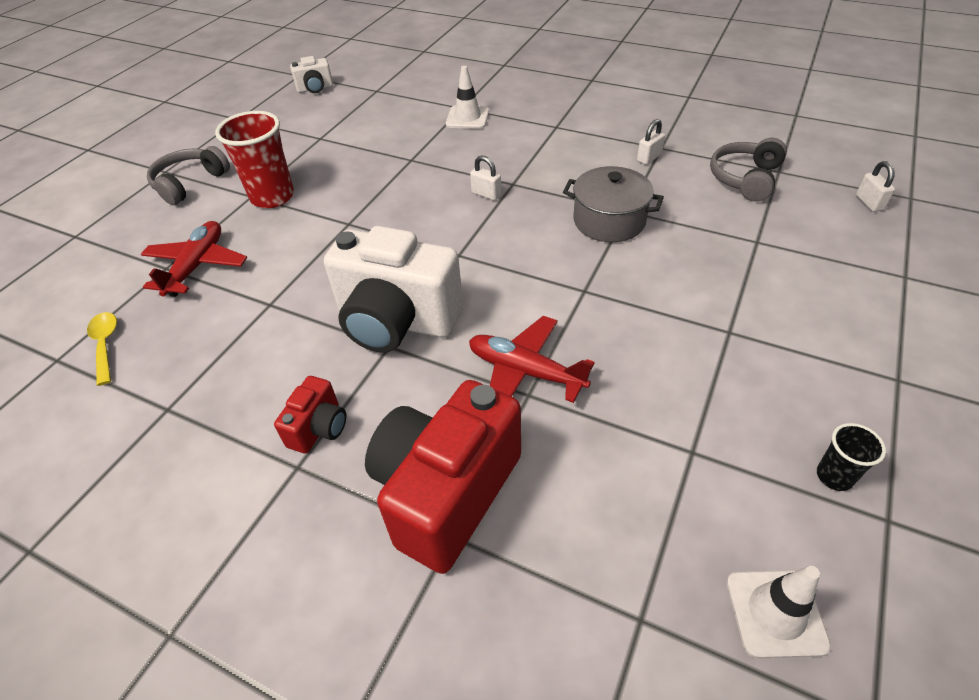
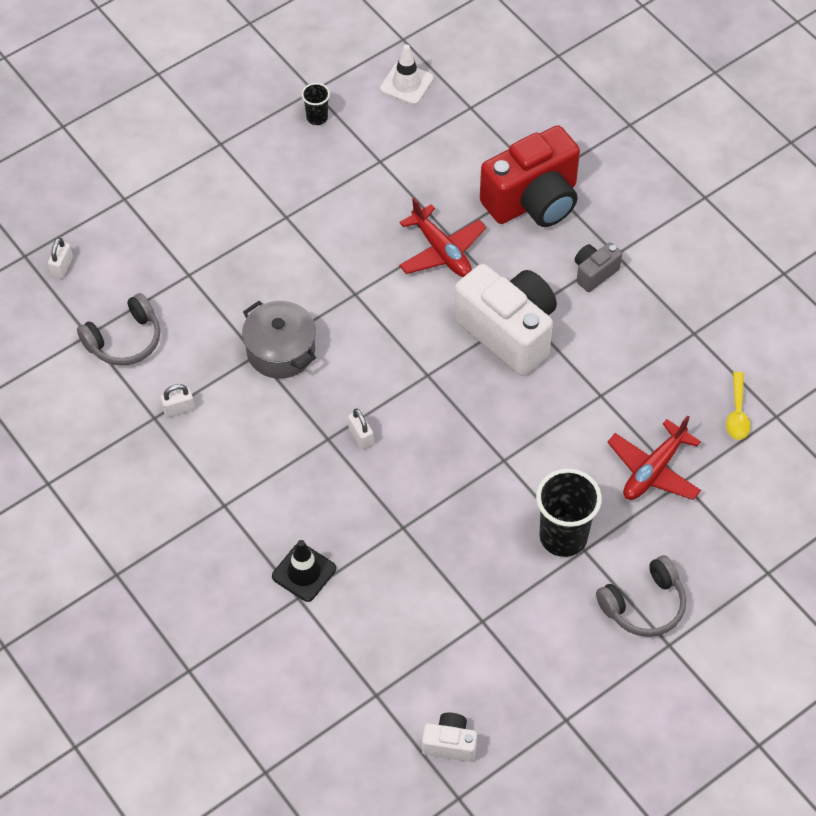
camera: 155 degrees left, 10 degrees up
red cup [215,111,294,208] -> black cup [536,469,602,557]
red camera [274,376,346,454] -> grey camera [575,243,622,292]
white traffic cone [446,66,489,129] -> black traffic cone [272,540,336,602]

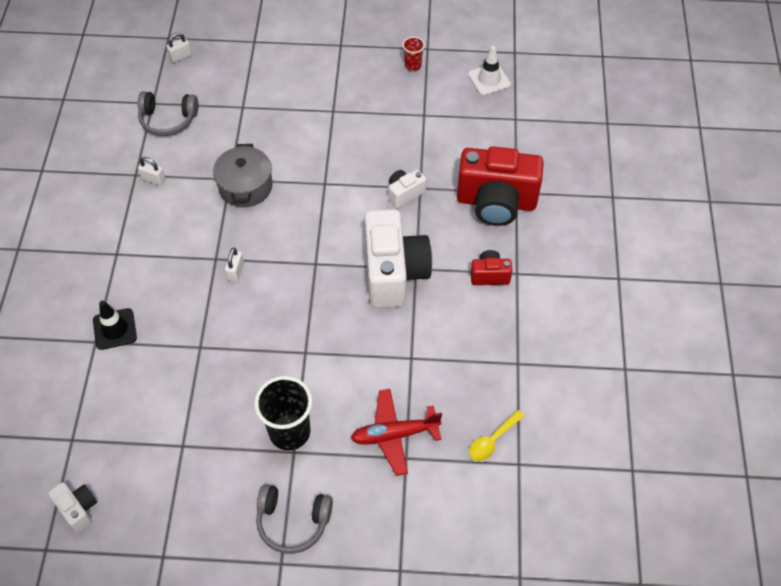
camera: 40 degrees right, 0 degrees up
black cup [301,83,330,125] -> red cup [402,37,425,71]
red plane [399,198,486,277] -> white camera [389,170,426,208]
grey camera [575,243,622,292] -> red camera [471,250,512,285]

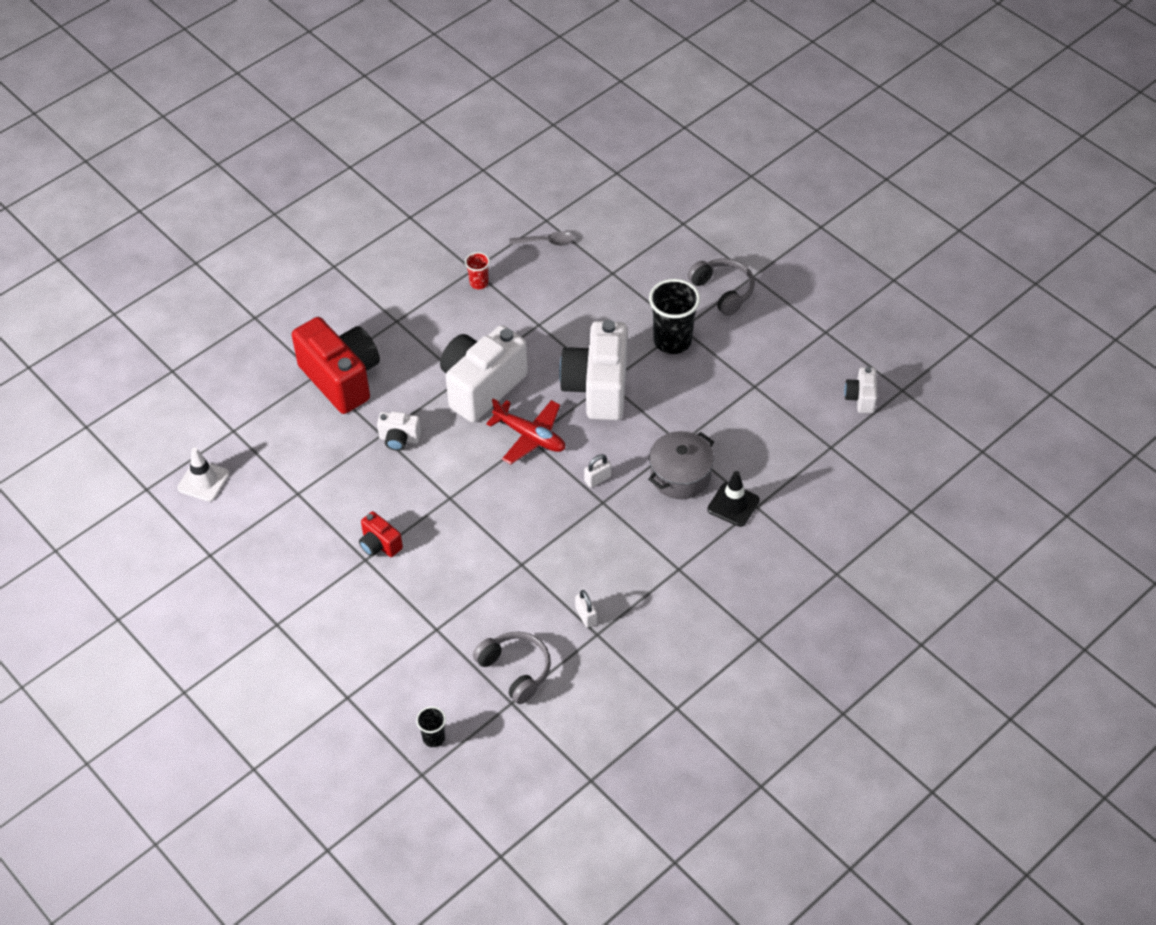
camera: 135 degrees left, 5 degrees down
white padlock [166,33,192,63] -> black cup [416,706,446,747]
grey pot [213,144,273,207] -> grey pot moved to [648,431,714,499]
red plane [351,389,442,476] -> red plane moved to [486,398,565,464]
red cup [402,37,425,71] -> red cup moved to [465,252,490,289]
yellow spoon [469,410,524,461] -> grey spoon [510,231,574,246]
red camera [471,250,512,285] -> red camera moved to [359,511,403,557]
none -> white camera [559,320,627,420]

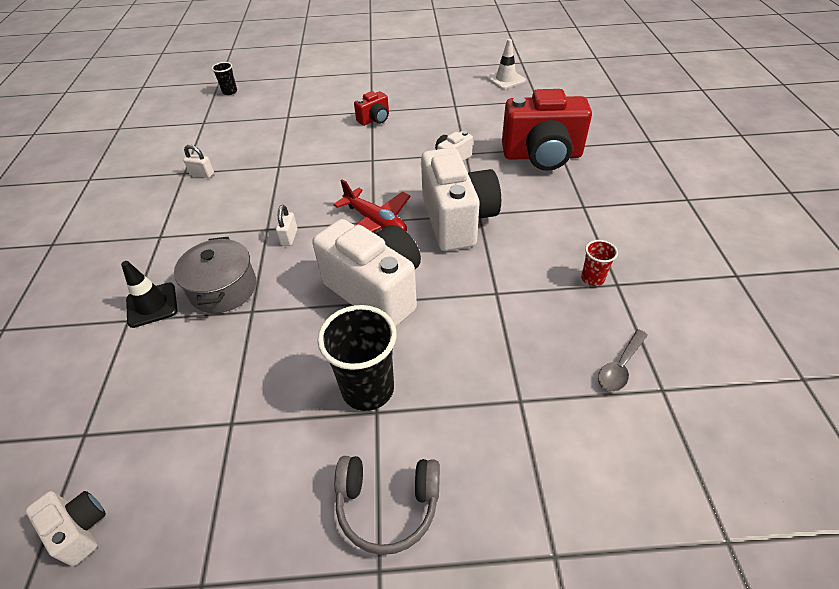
camera: 130 degrees right, 5 degrees down
red camera [359,511,403,557] -> red camera turned 150 degrees clockwise [354,91,389,126]
grey headphones [473,632,551,704] -> none
red plane [486,398,565,464] -> red plane turned 120 degrees counterclockwise [333,179,410,232]

